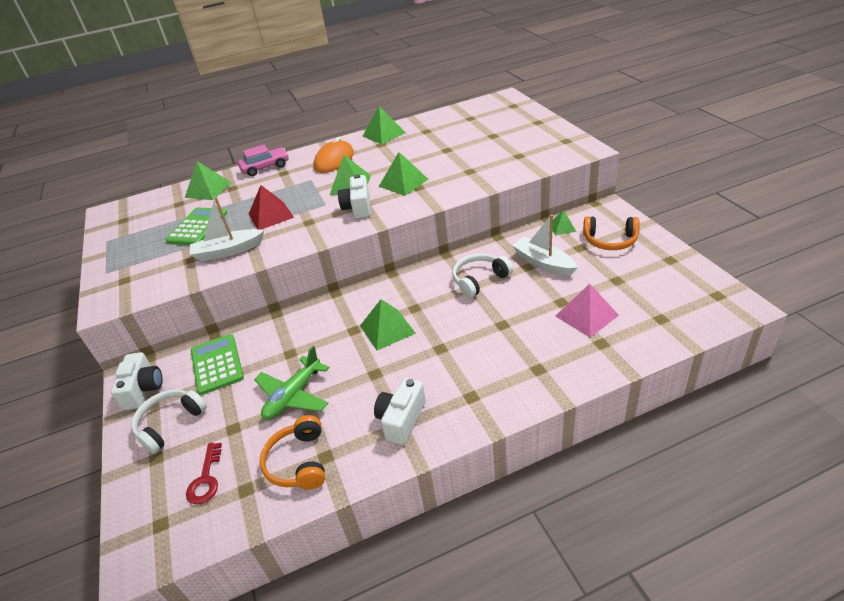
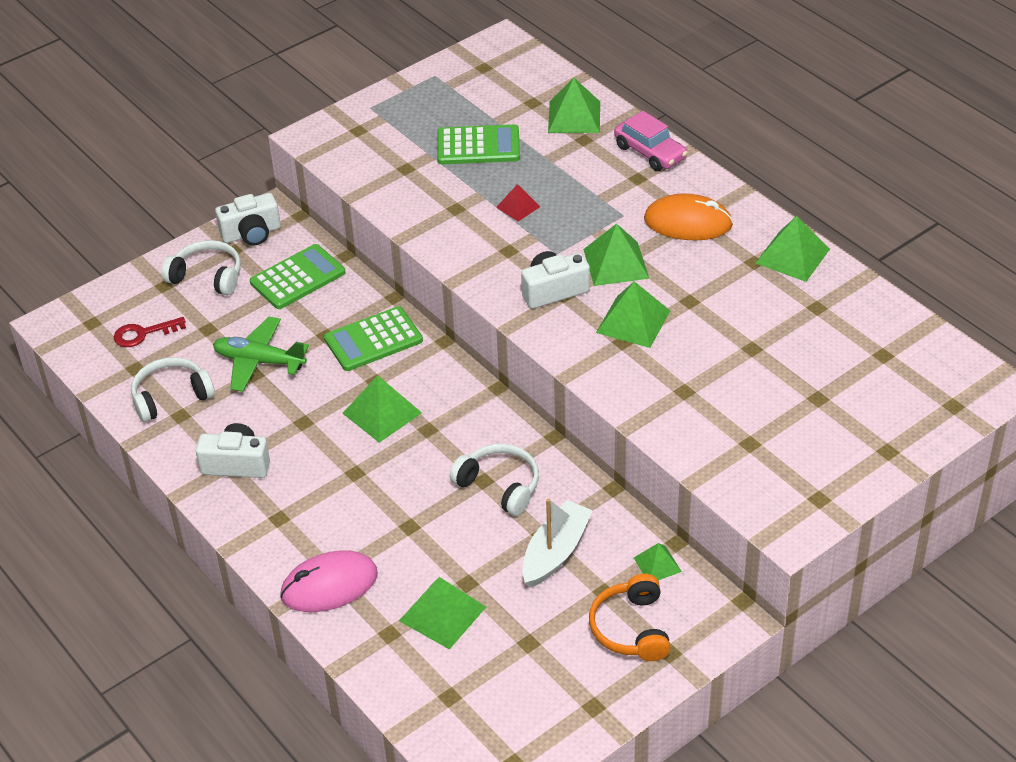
camera: 70 degrees right, 5 degrees up
white boat [190,197,264,261] -> none
red pyramid [249,185,294,230] -> red pyramid [496,184,540,221], size x0.58
orange headphones [260,415,325,490] -> white headphones [131,357,215,422]
pink pyramid [556,284,619,337] -> green pyramid [399,577,486,649]
none -> pink mouse [280,550,378,612]
none -> green calculator [324,306,423,371]

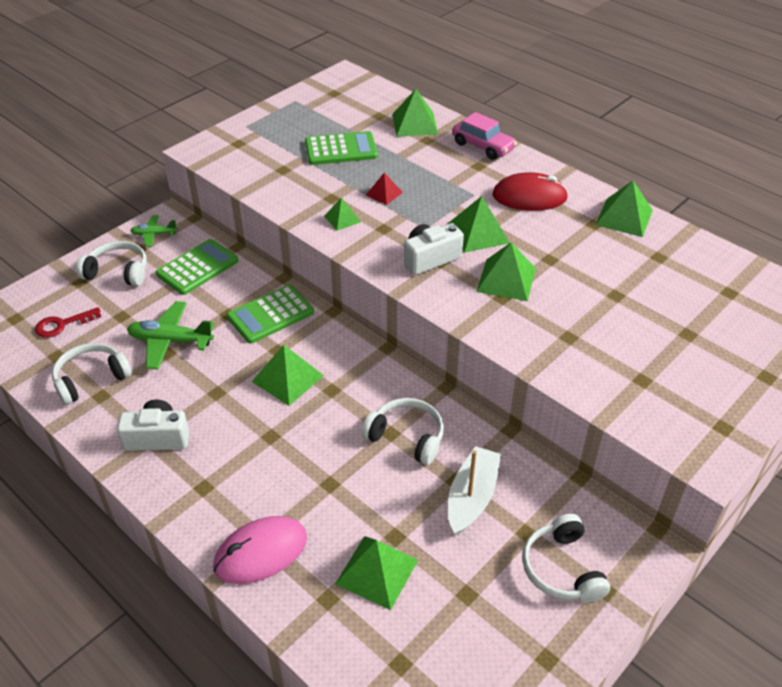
camera: 10 degrees left, 0 degrees up
white camera [215,193,281,246] -> green plane [130,215,177,247]
orange headphones [589,574,671,661] -> white headphones [522,514,610,602]
green pyramid [634,543,682,580] -> green pyramid moved to [324,198,361,231]
orange mouse [644,194,733,240] -> red mouse [492,172,568,211]

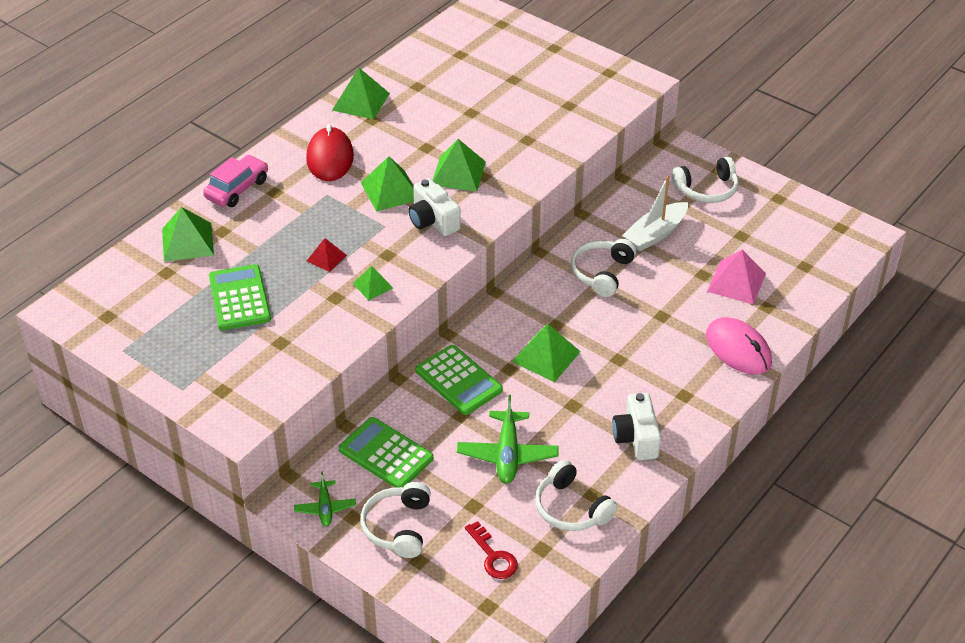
camera: 95 degrees left, 0 degrees up
green pyramid [335,536,418,610] -> pink pyramid [707,250,766,304]
white boat [448,446,501,535] -> white boat turned 60 degrees counterclockwise [622,176,688,251]

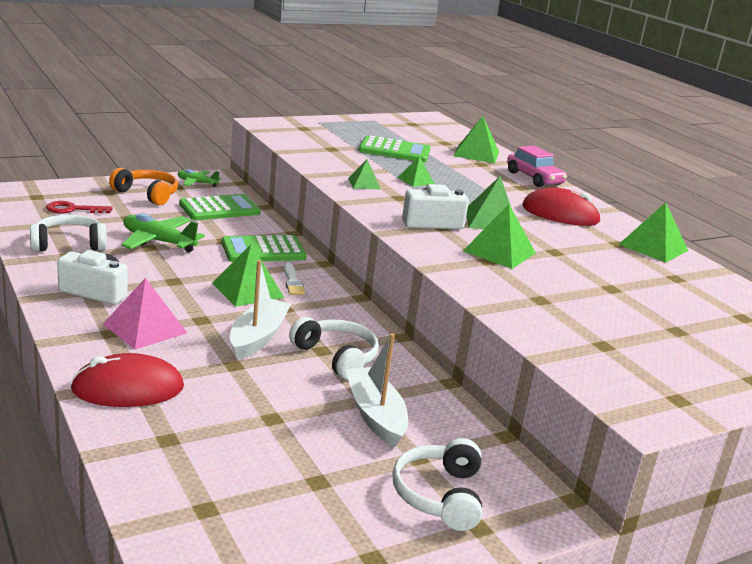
camera: 110 degrees right, 20 degrees down
red pyramid [307,238,347,272] -> green pyramid [397,156,435,187]
white headphones [360,482,431,558] -> orange headphones [109,168,178,205]
pink mouse [706,317,772,374] -> red mouse [70,353,184,407]
pink pyramid [707,250,766,304] -> pink pyramid moved to [103,278,187,350]
none -> white boat [230,260,291,360]
none -> white brush [284,263,305,295]

